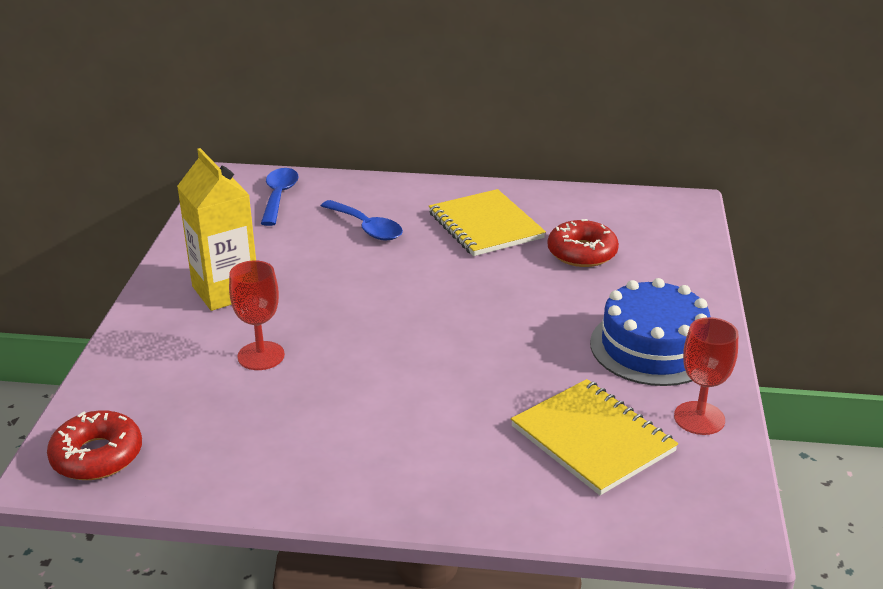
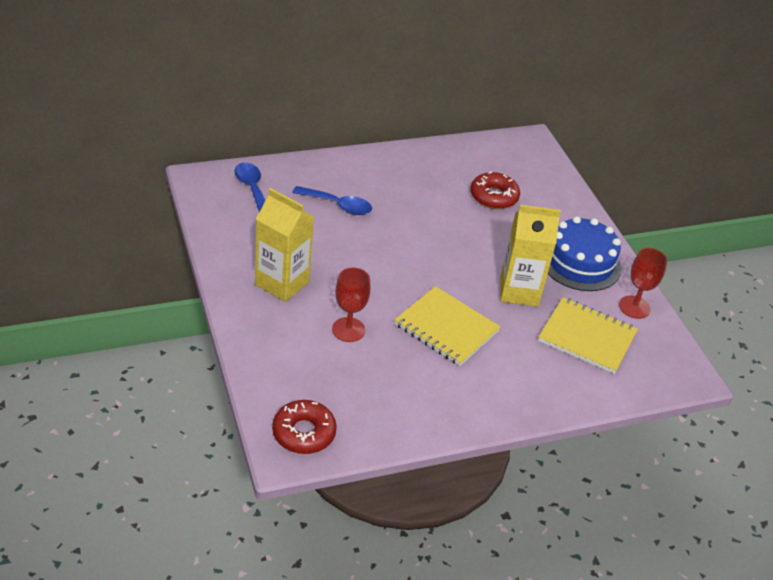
camera: 30 degrees left, 10 degrees up
yellow notebook [429,189,546,256] -> yellow notebook moved to [395,286,501,366]
none -> yellow carton [500,205,561,307]

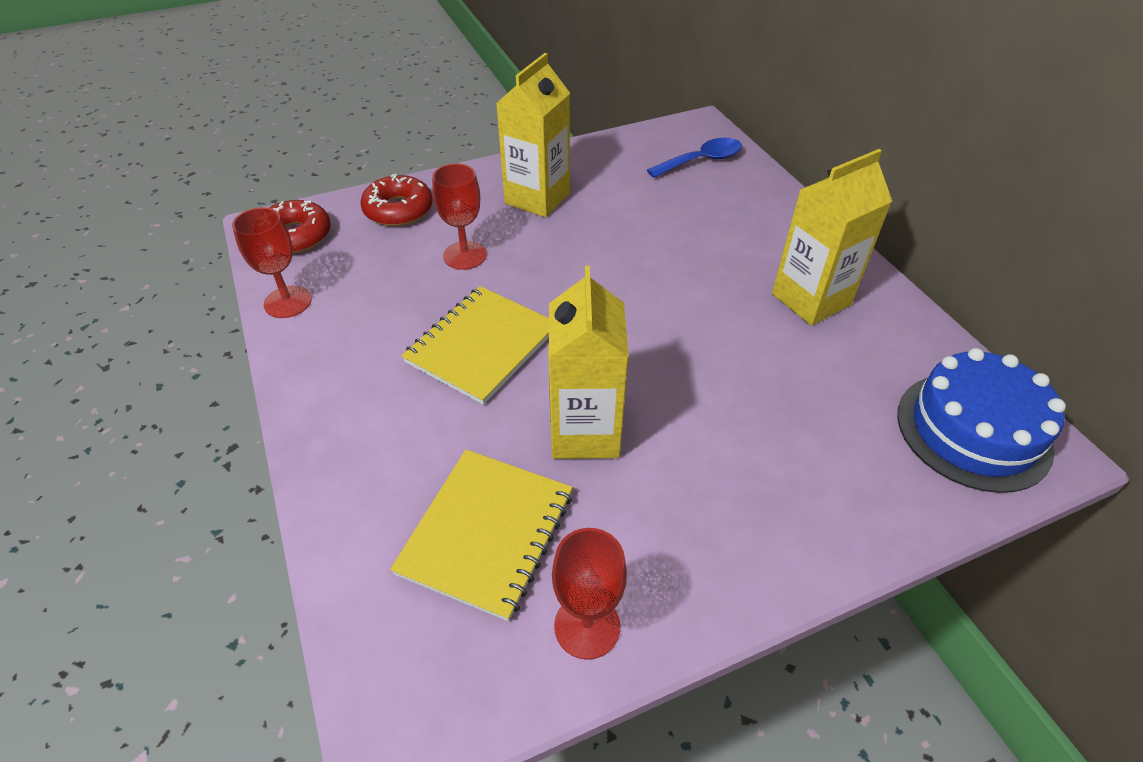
camera: 90 degrees right, 5 degrees up
blue spoon [292,186,372,215] -> none
red donut [470,172,520,209] -> red donut moved to [360,174,433,226]
blue cake [548,216,622,291] -> blue cake moved to [897,348,1066,493]
none -> red goblet [232,207,312,318]
none -> yellow carton [772,149,892,326]

